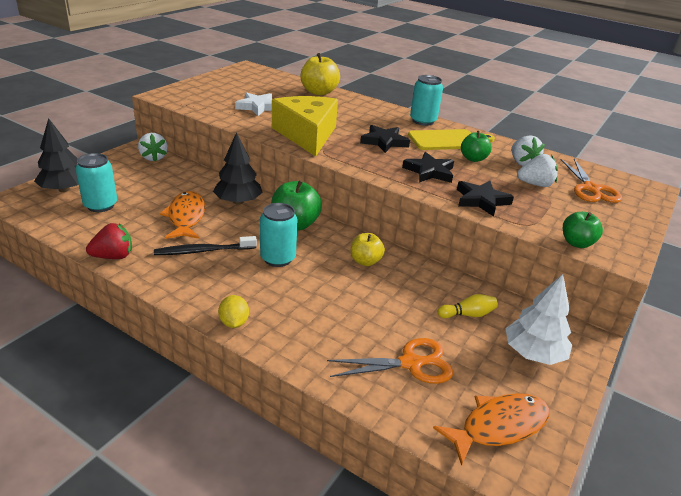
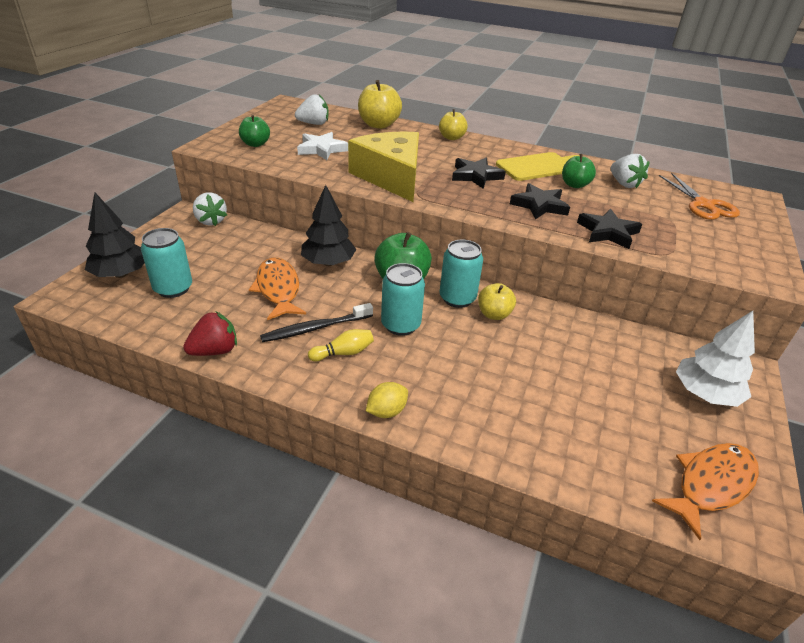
camera: 10 degrees left, 5 degrees up
yellow lemon [218,295,249,328] -> yellow lemon turned 75 degrees clockwise [366,382,408,418]
orange scissors [327,338,453,384] -> none
turquoise can [410,75,443,126] -> turquoise can moved to [440,240,483,308]
yellow bowling pin [438,294,498,318] -> yellow bowling pin moved to [308,329,374,362]
white strawberry [517,154,558,187] -> white strawberry moved to [295,94,328,125]
green apple [563,212,603,248] -> green apple moved to [239,115,270,147]
none -> yellow apple [439,109,468,140]

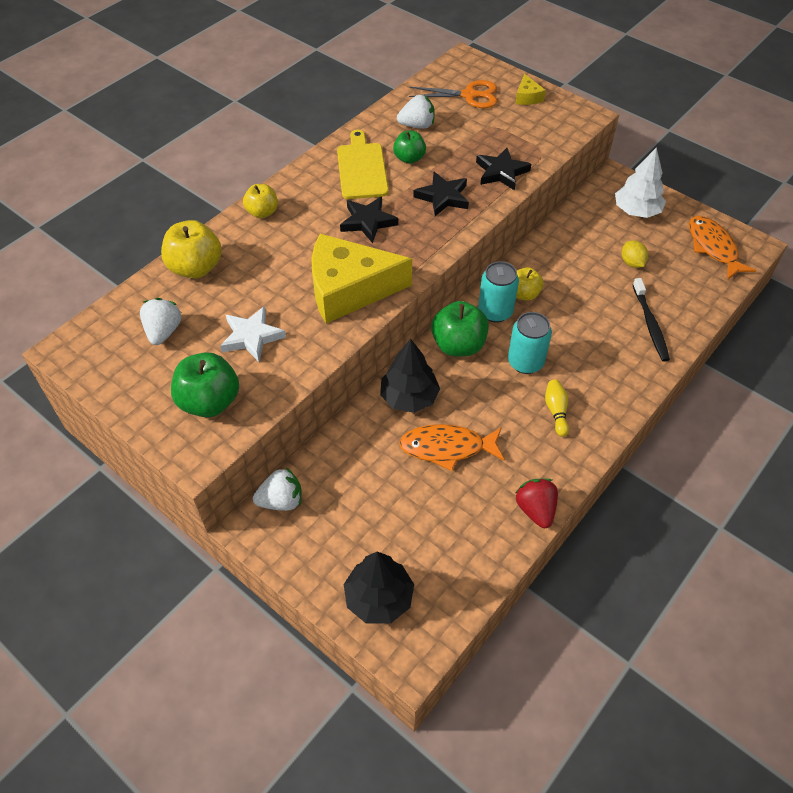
camera: 70 degrees left, 15 degrees up
turquoise can [141,228,192,298] -> none
green apple [239,115,270,147] -> green apple [171,352,239,418], size x1.60
black toothbrush [260,303,373,342] -> black toothbrush moved to [633,278,670,361]
yellow lemon [366,382,408,418] -> yellow lemon moved to [622,240,648,268]
none -> yellow cheese [515,74,546,105]

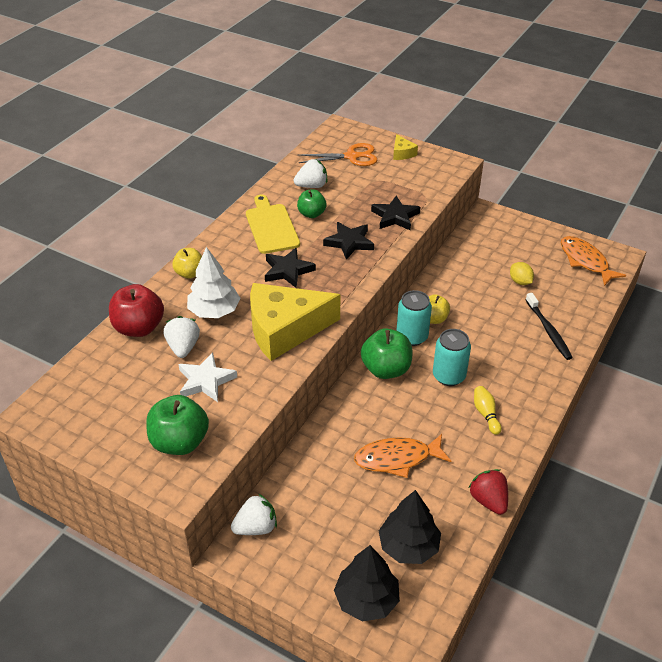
camera: 10 degrees left, 10 degrees down
white strawberry [140,298,182,345] -> white strawberry moved to [164,316,200,358]
yellow apple [161,220,222,278] -> red apple [109,284,164,337]
black tree [380,339,440,413] -> black tree moved to [379,490,441,564]
white tree [615,147,666,218] -> white tree moved to [187,247,240,318]

